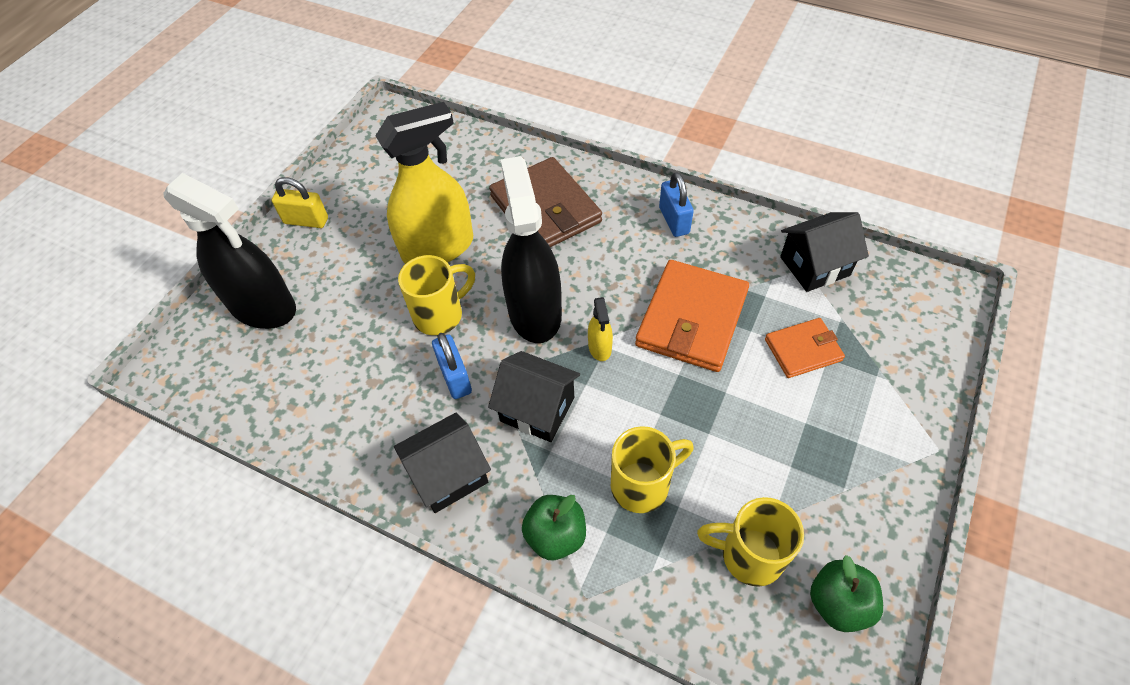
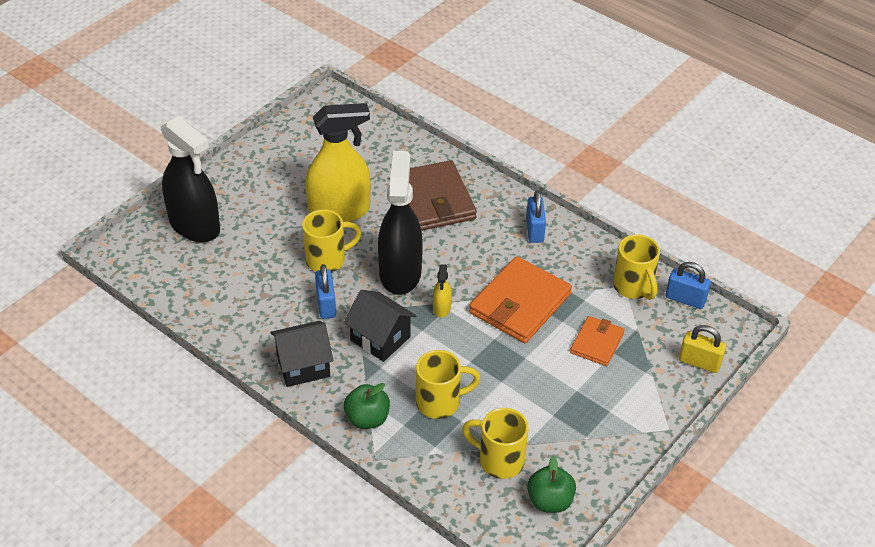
camera: 10 degrees right, 10 degrees down
yellow padlock [272,177,328,228] -> yellow padlock moved to [679,325,726,373]
orange wallet [765,318,845,378] -> orange wallet turned 60 degrees counterclockwise [570,316,624,366]
black house [780,212,869,292] -> yellow mug [613,234,660,300]
none -> blue padlock [666,262,711,309]

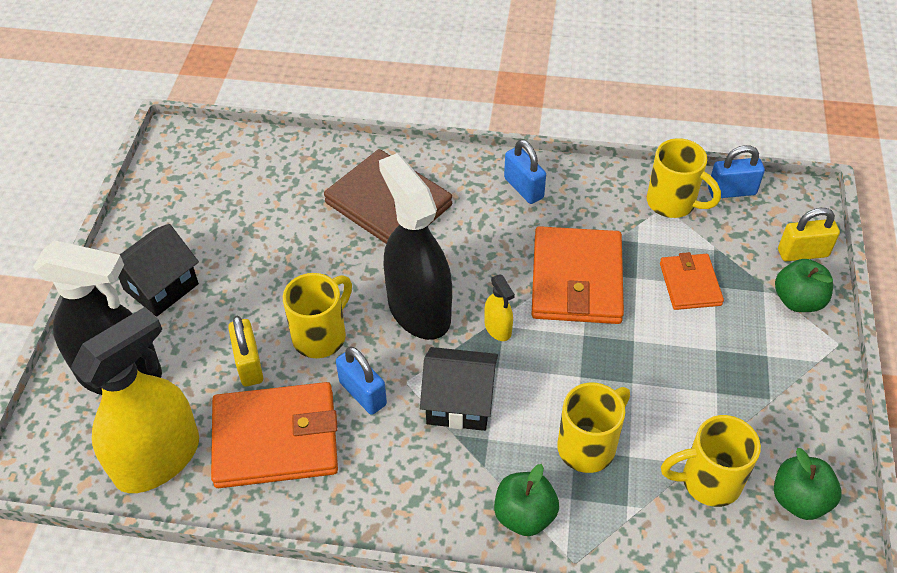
camera: 30 degrees left, 5 degrees up
black house [270,321,334,387] -> black house moved to [118,224,199,317]
yellow spray bottle [306,103,371,222] -> yellow spray bottle moved to [71,307,199,493]
none -> orange wallet [211,382,338,488]
none -> yellow padlock [228,315,263,387]
none -> green apple [775,259,833,312]

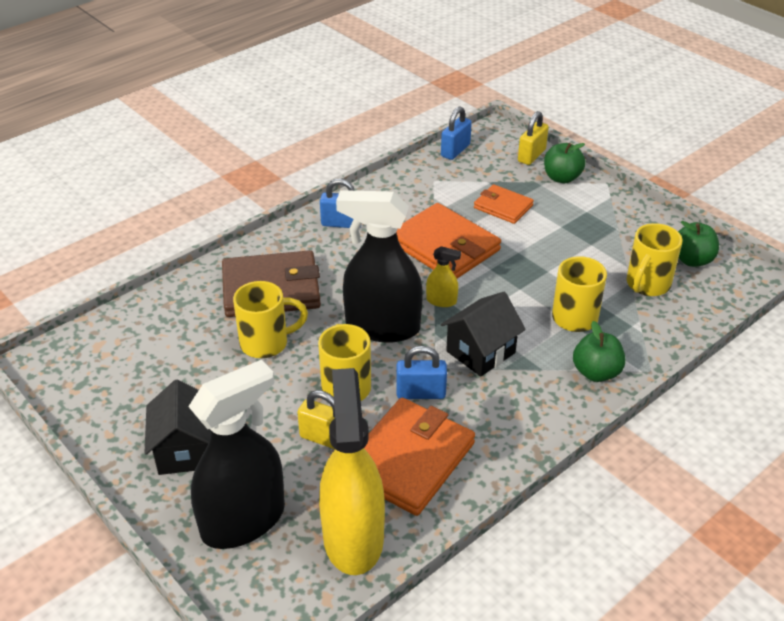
camera: 50 degrees left, 10 degrees down
yellow mug [647,138,721,218] -> yellow mug moved to [233,281,308,358]

